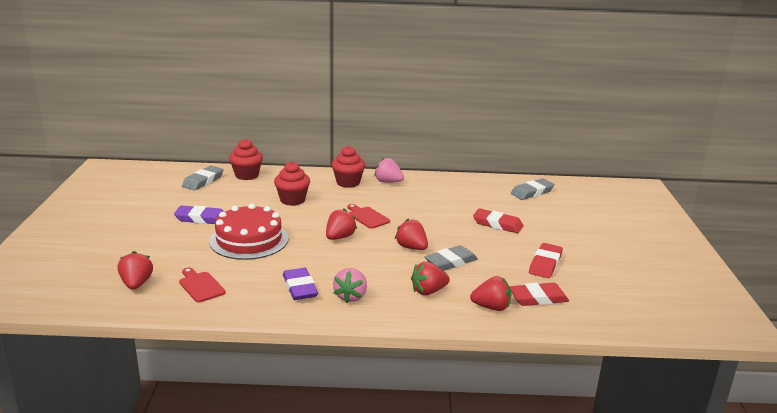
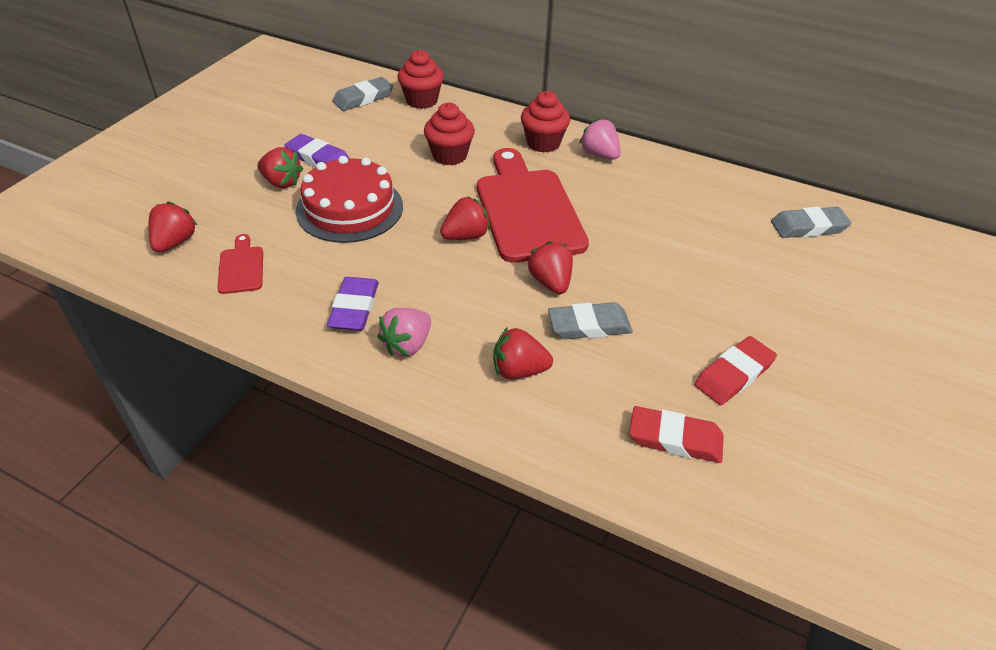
camera: 25 degrees right, 20 degrees up
red cutting board [348,204,390,229] -> red cutting board [477,148,589,263], size x2.28
red strawberry [470,276,512,311] -> red strawberry moved to [257,147,303,188]
red eraser [473,208,523,233] -> none

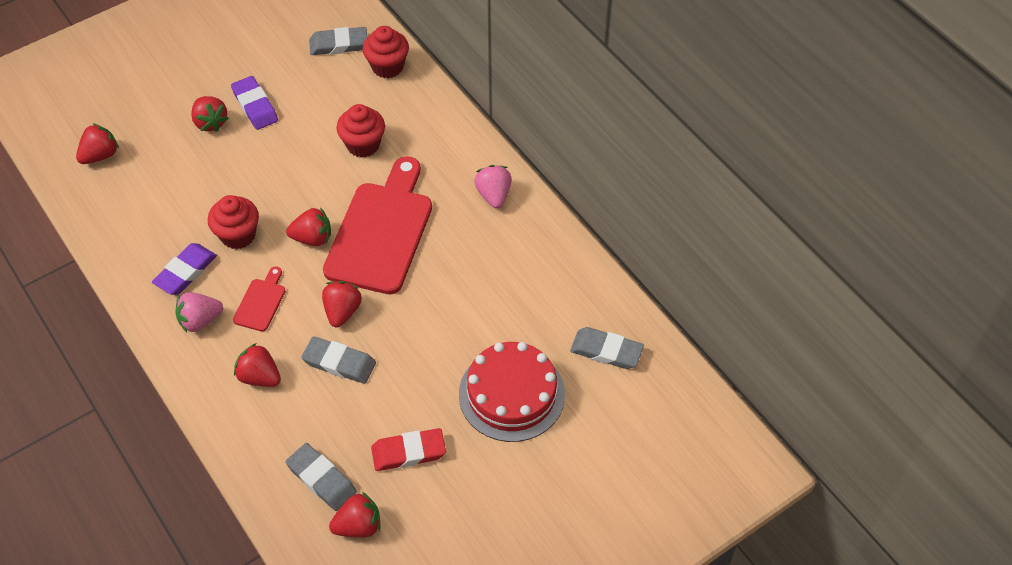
camera: 30 degrees right, 10 degrees up
red cutting board [217,234,263,294] -> red cutting board moved to [233,266,285,332]
red cake [296,156,403,243] -> red cake moved to [459,342,565,442]
red cupcake [521,91,570,153] -> red cupcake moved to [208,195,259,249]
red eraser [629,406,724,463] -> grey eraser [286,443,357,511]
none -> red strawberry [329,492,380,538]

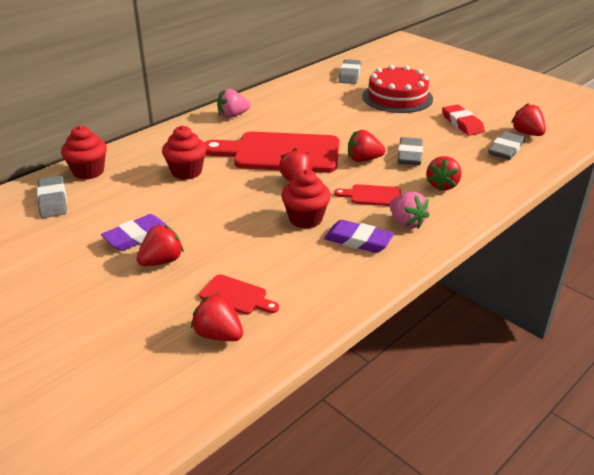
camera: 100 degrees left, 20 degrees down
none -> red cutting board [199,274,279,315]

